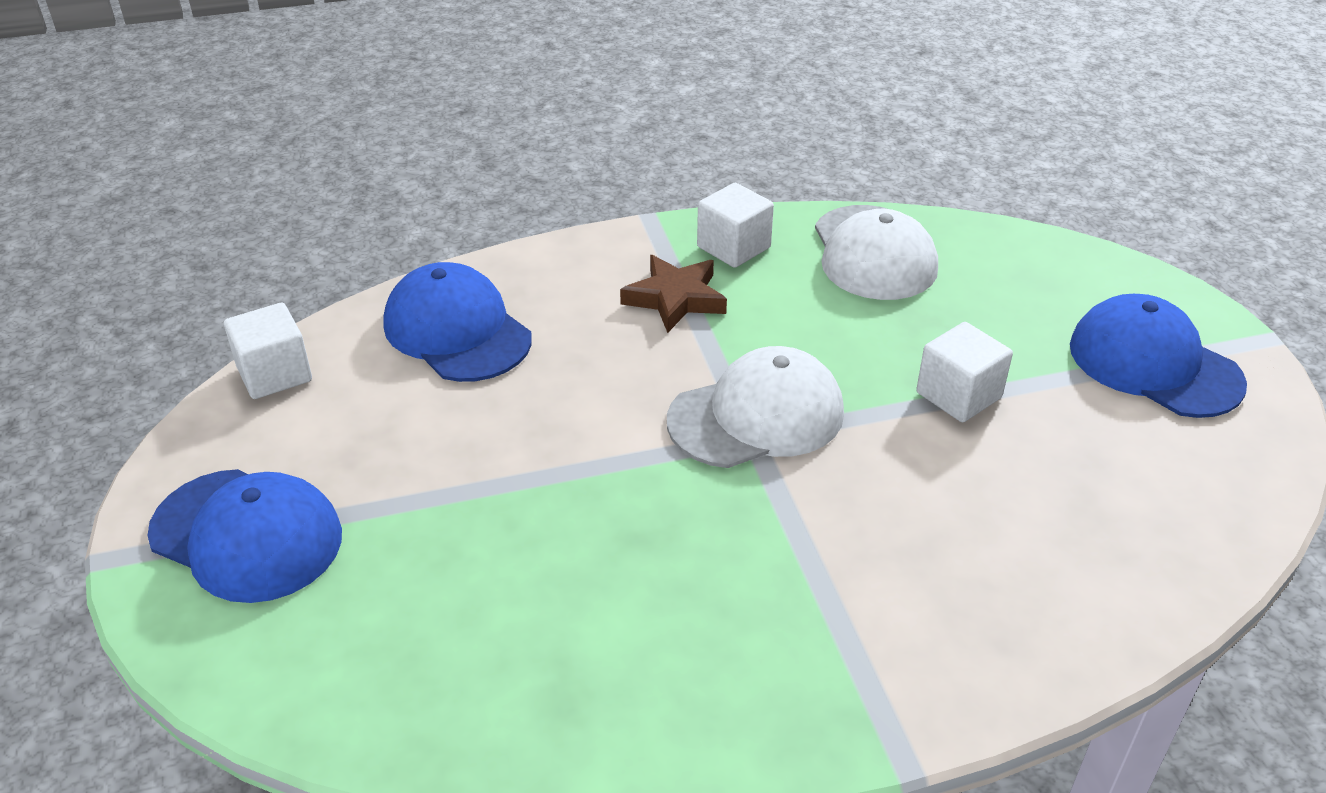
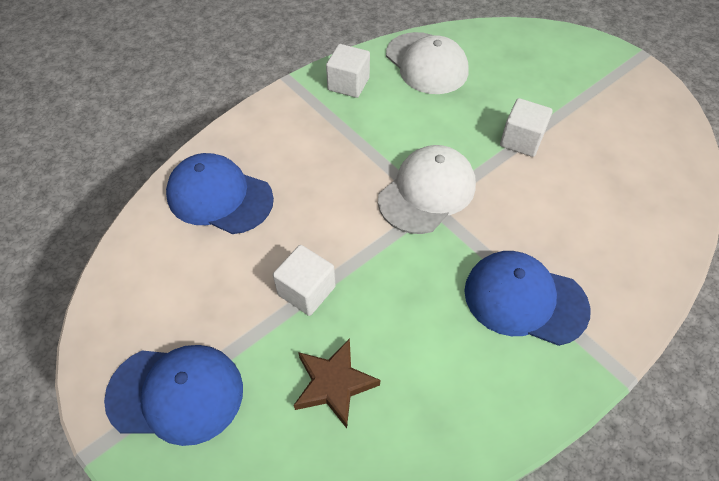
camera: 25 degrees left, 15 degrees up
white cube [224,303,312,399] -> white cube moved to [273,245,335,316]
brown star [620,255,727,333] -> brown star moved to [294,338,380,428]
blue cap [1070,294,1247,418] -> blue cap moved to [464,251,590,346]

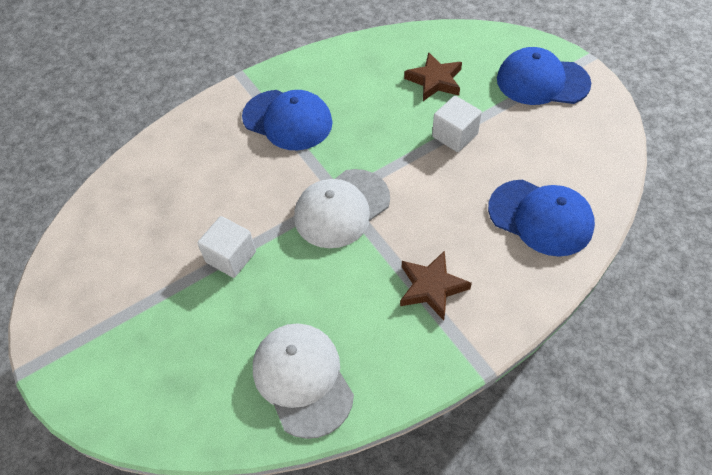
camera: 170 degrees left, 0 degrees up
white cube [326,44,370,98] -> none
none -> brown star [400,250,472,321]

